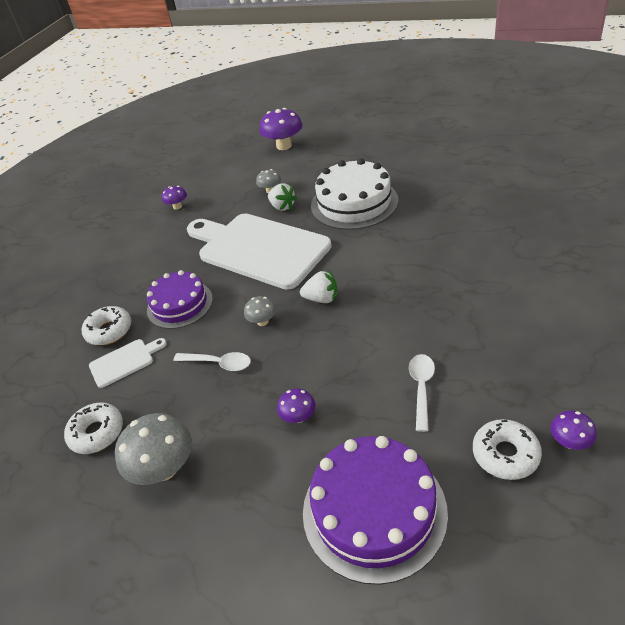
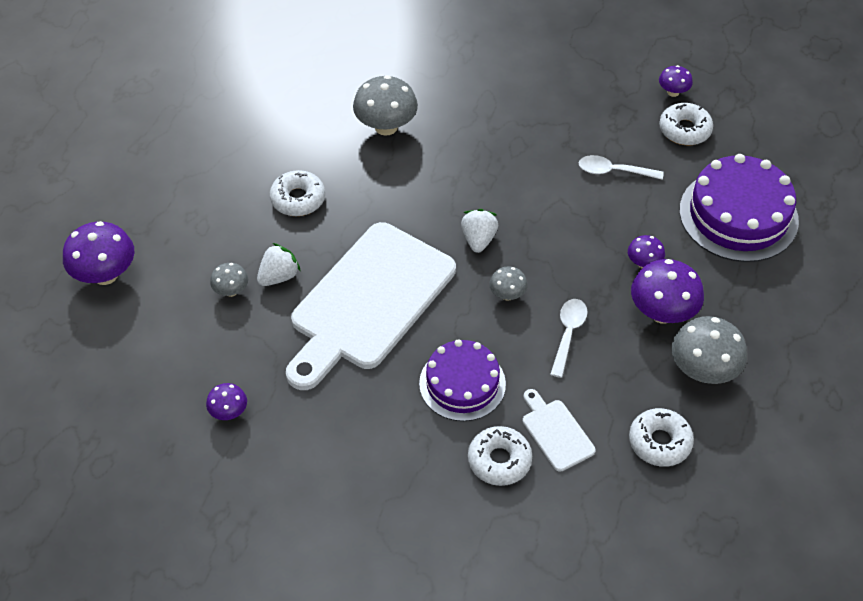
camera: 95 degrees left, 10 degrees up
white cake [311,158,398,230] -> white donut [270,170,325,216]
none -> grey mushroom [353,75,418,136]
none -> purple mushroom [631,259,704,324]

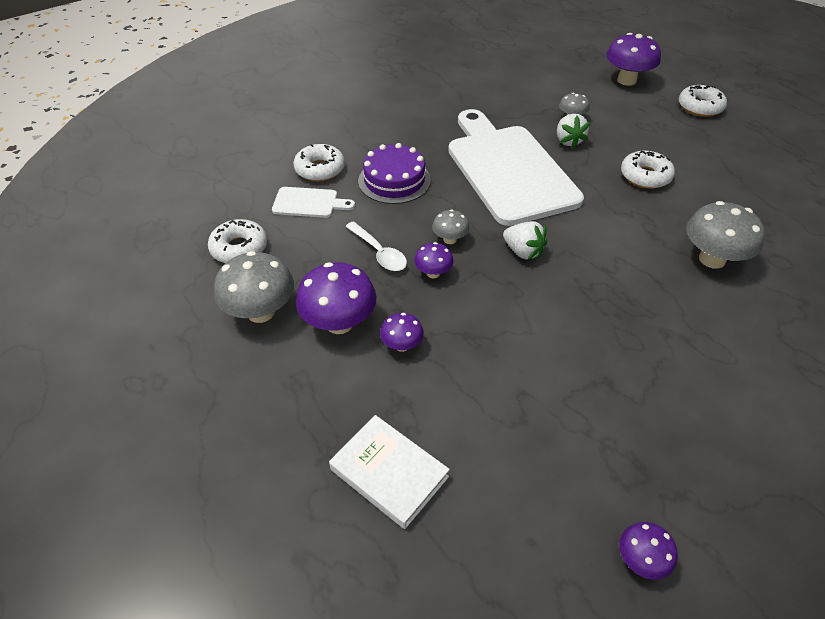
camera: 125 degrees right, 5 degrees down
purple mushroom [206,383,247,420] -> purple mushroom moved to [414,242,454,278]
white spoon [579,155,664,180] -> none
white donut [659,103,713,145] -> white donut moved to [679,85,727,117]
purple cake [680,154,799,262] -> white book [329,415,450,529]

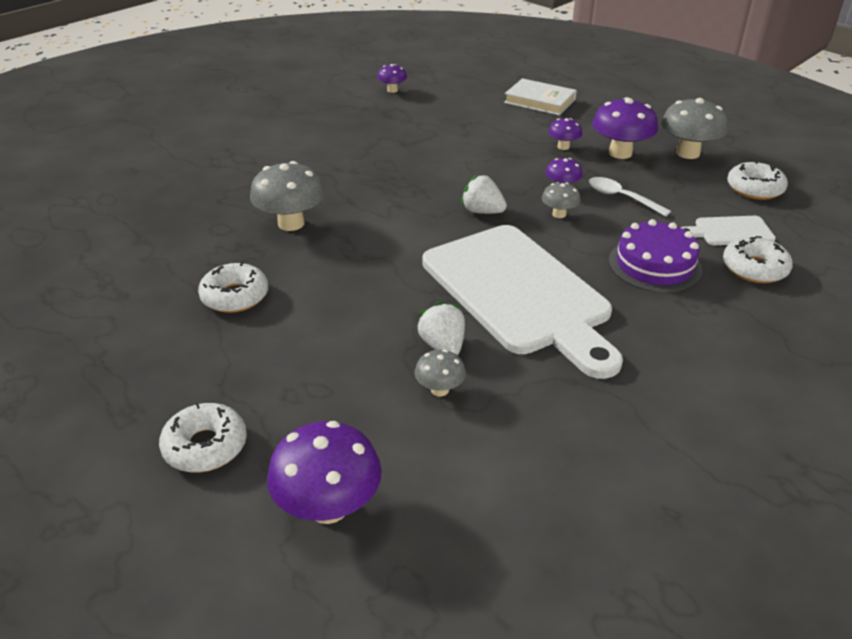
camera: 170 degrees right, 10 degrees down
white donut [621,151,675,189] -> white donut moved to [198,262,268,313]

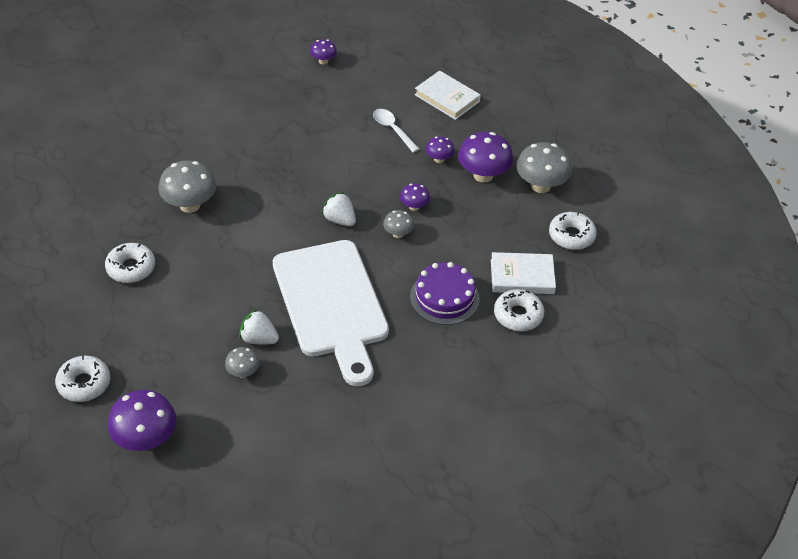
camera: 10 degrees right, 10 degrees up
white strawberry [417,301,465,356] -> white strawberry turned 60 degrees counterclockwise [239,309,279,345]
white spoon [589,177,671,217] -> white spoon moved to [373,109,419,153]
white cutting board [680,216,776,245] -> white book [491,252,556,294]

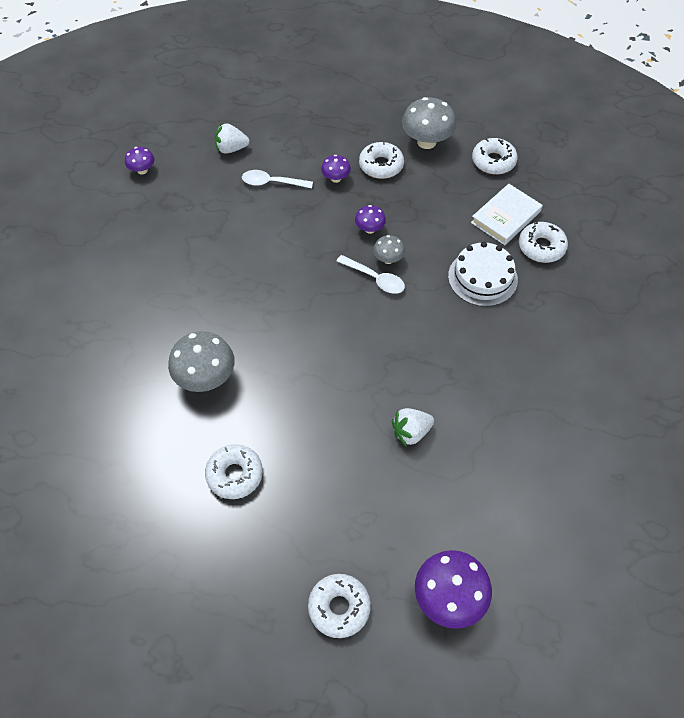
camera: 45 degrees left, 10 degrees up
grey mushroom [225,347,260,378] -> none
white cutting board [273,240,389,386] -> none
white strawberry [321,192,356,226] -> white strawberry moved to [215,123,249,154]
purple cake [410,262,480,325] -> white cake [448,242,518,307]
white book [415,71,481,120] -> none
purple mushroom [458,132,513,183] -> white donut [359,141,404,179]
none -> white spoon [337,255,405,294]

